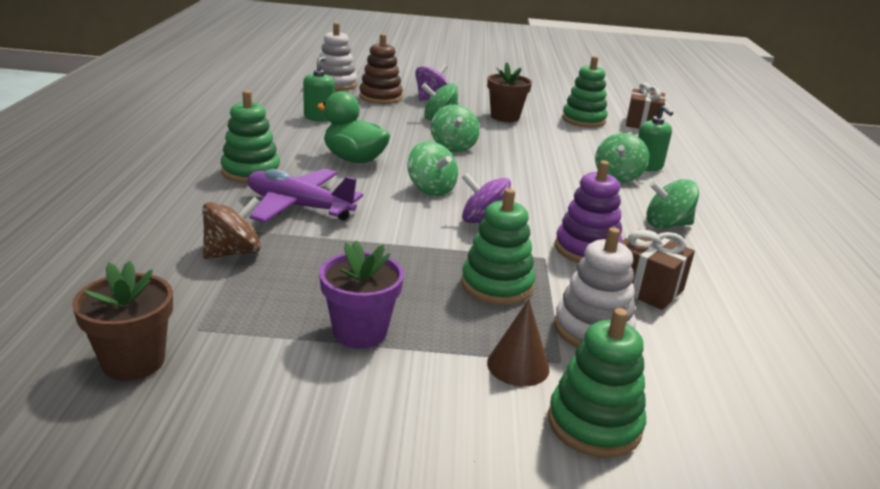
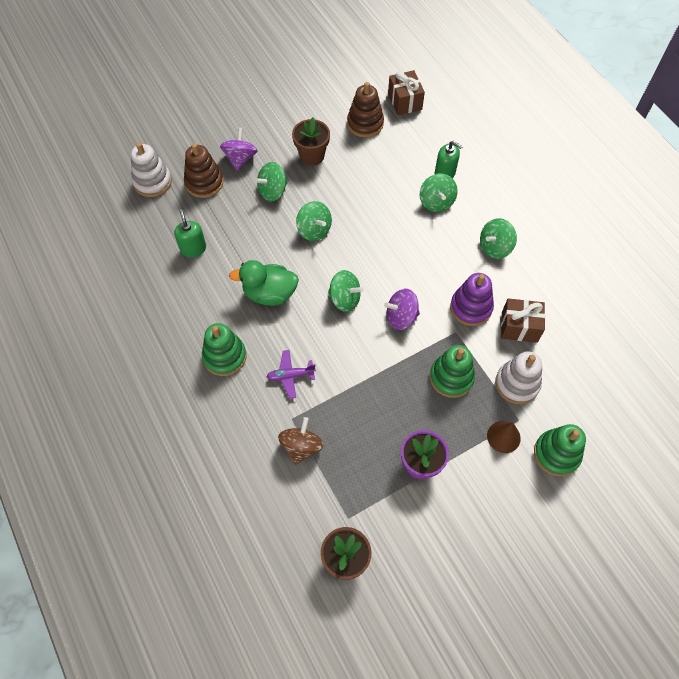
camera: 30 degrees left, 35 degrees up
purple plane [248,169,363,223] -> purple plane [267,350,316,399], size x0.57
green stacking toy [562,56,608,128] -> brown stacking toy [347,82,384,138]

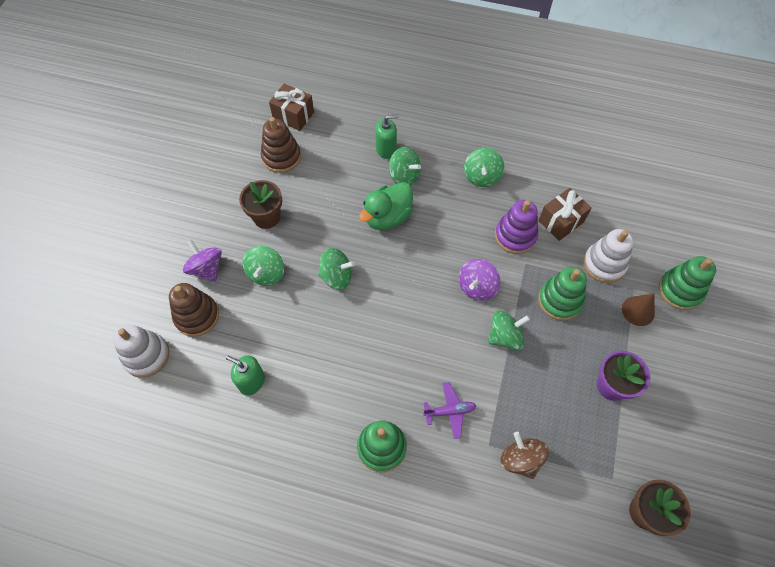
camera: 45 degrees left, 0 degrees up
green duck [229,260,299,306] -> green duck moved to [359,182,413,230]
purple plane [267,350,316,399] -> purple plane turned 135 degrees counterclockwise [423,382,476,439]
green spinning top [328,270,364,312] -> green spinning top moved to [488,311,530,350]

